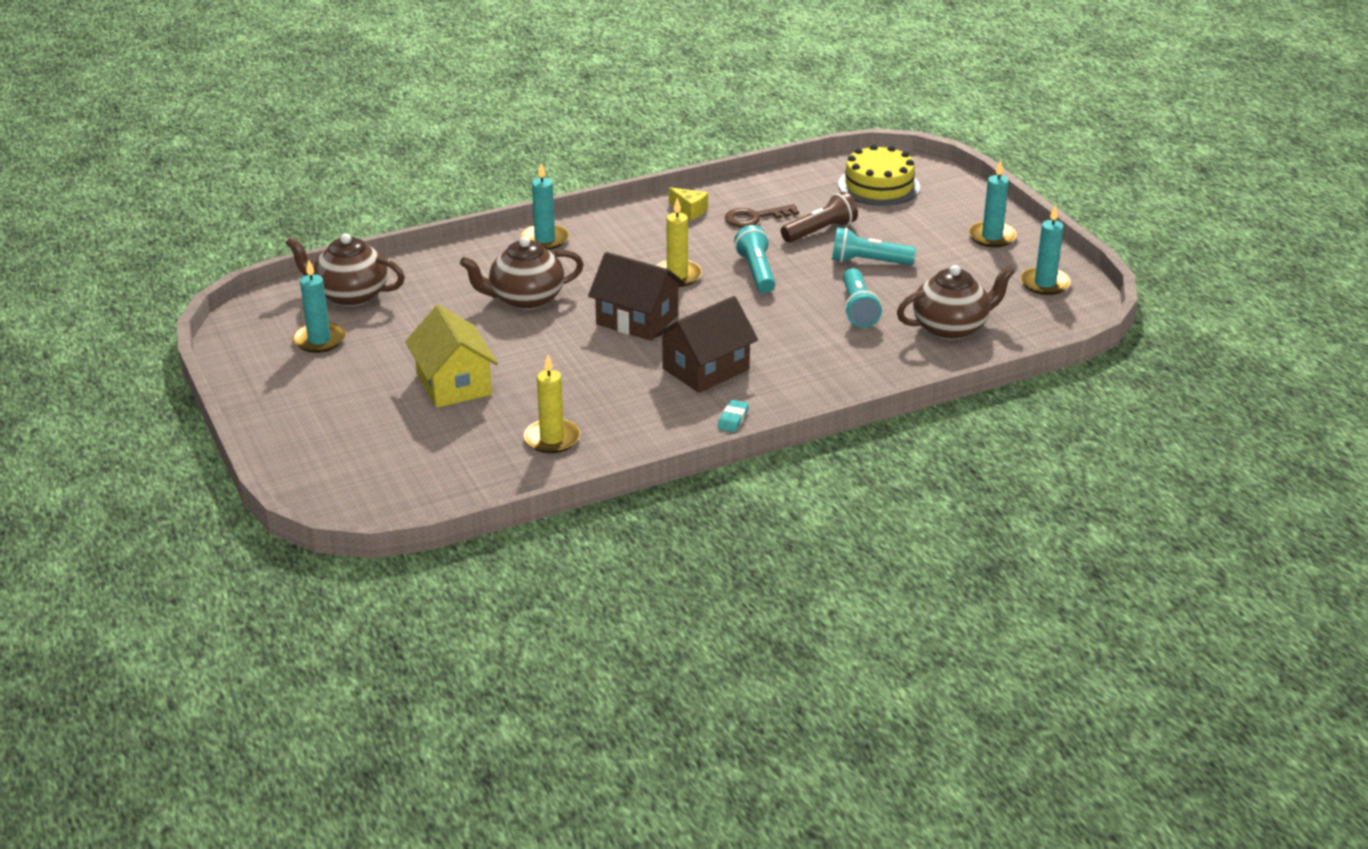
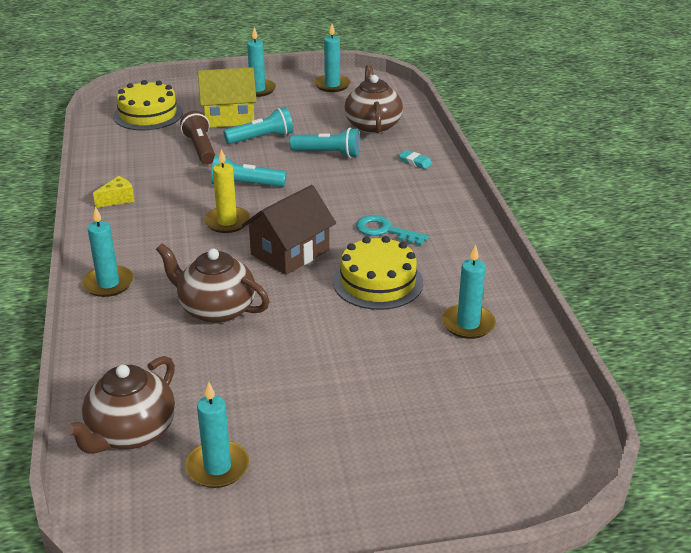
camera: 75 degrees left, 0 degrees up
yellow house [405,305,498,408] -> yellow house moved to [198,67,257,128]
brown teapot [460,236,584,310] -> brown teapot turned 120 degrees clockwise [156,243,270,324]
yellow candle [524,355,580,453] -> turquoise candle [442,245,496,339]
brown house [654,296,758,393] -> turquoise key [356,215,429,246]
turquoise eraser [718,400,749,432] -> turquoise eraser moved to [399,150,432,169]
brown key [725,204,799,227] -> none
turquoise flashlight [832,227,916,265] -> turquoise flashlight turned 135 degrees counterclockwise [223,107,293,144]
none -> yellow cake [333,236,423,310]

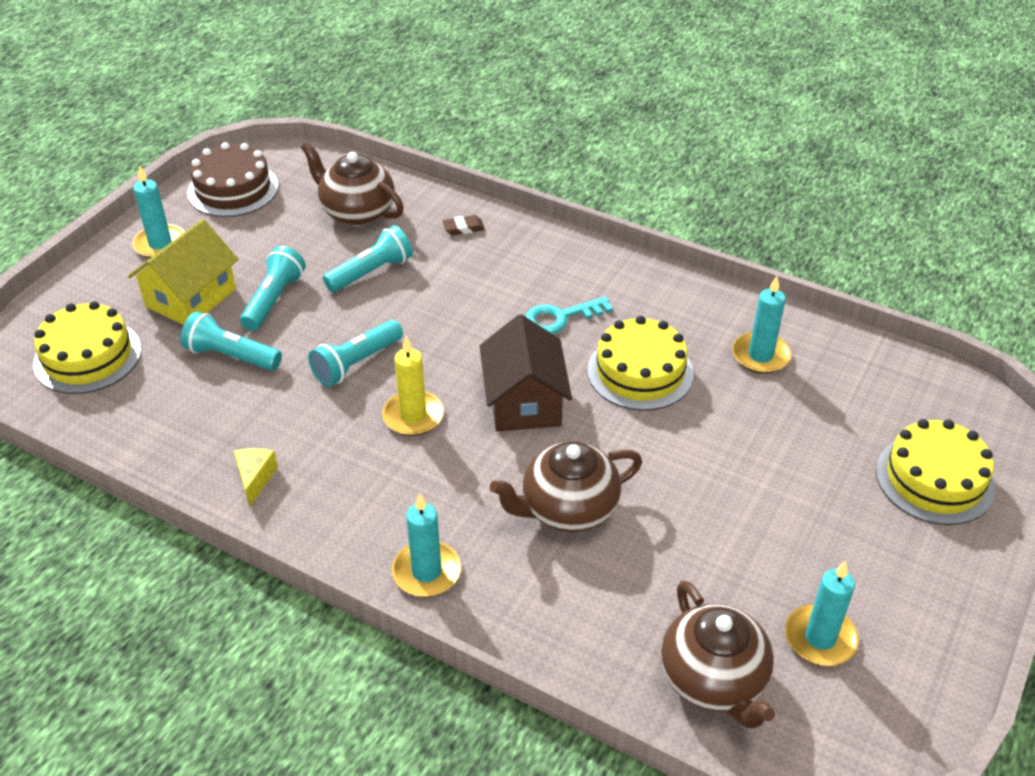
camera: 50 degrees left, 10 degrees up
brown flashlight [180,111,215,164] -> turquoise flashlight [181,311,282,371]
turquoise candle [314,24,351,92] -> brown cake [187,142,279,217]
turquoise eraser [399,150,432,169] -> brown eraser [443,215,485,235]
none -> yellow cake [876,419,995,525]

